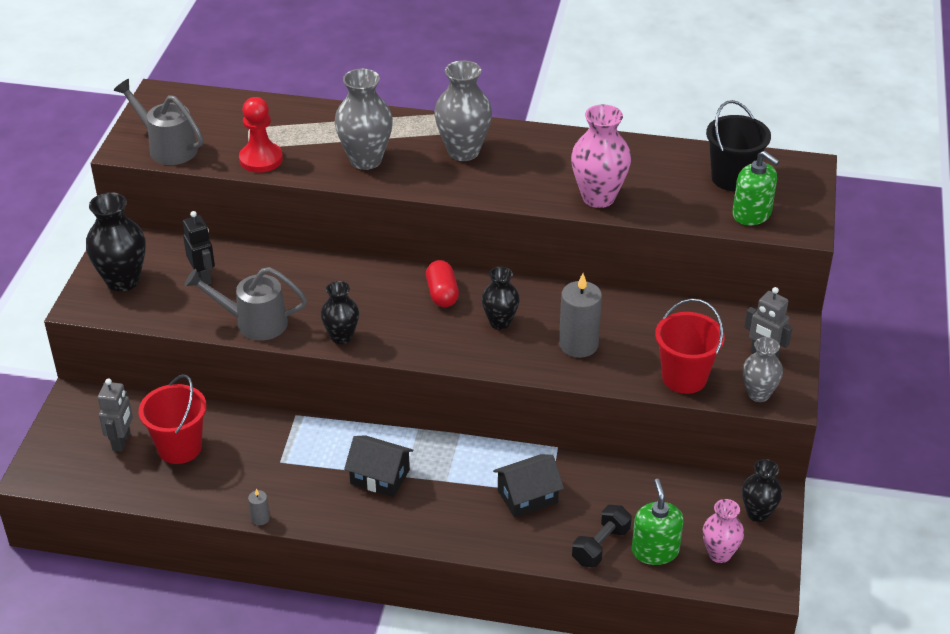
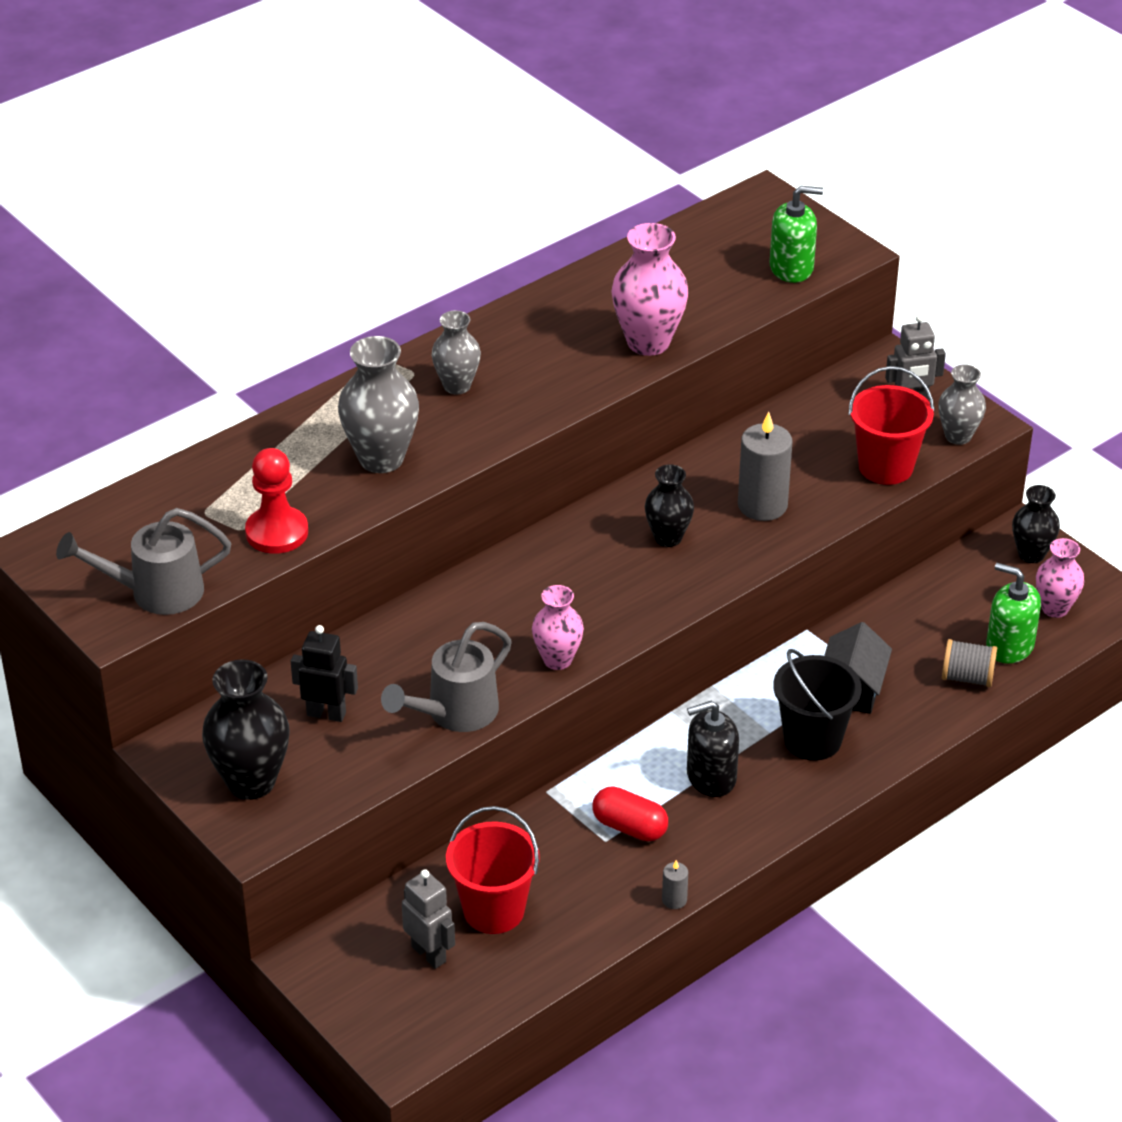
camera: 50 degrees left, 0 degrees up
black vase [321,281,359,344] -> pink vase [532,585,584,670]
black house [344,435,414,497] -> black soap dispenser [687,701,739,797]
red capsule [426,260,459,307] -> red capsule moved to [592,786,668,841]
grey vase [434,60,492,161] -> grey vase [432,310,481,394], size x0.63
black dumbbell [572,505,632,567] -> grey spool [942,639,997,687]
black bucket [706,100,771,191] -> black bucket moved to [773,649,862,761]

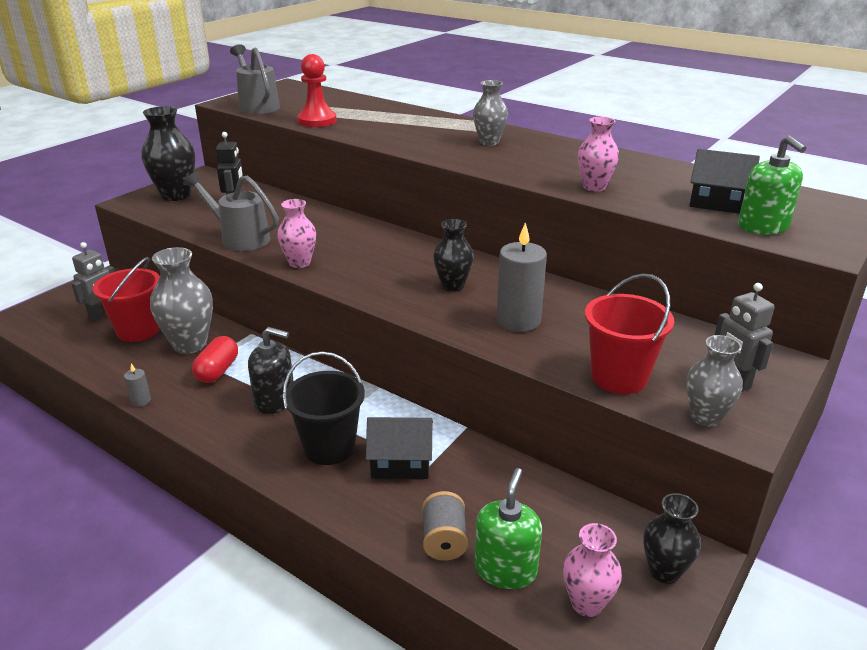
camera: 75 degrees right, 10 degrees down
grey vase [338,336,419,473] -> grey vase moved to [150,247,213,354]
pink vase [611,223,689,356] -> pink vase [578,117,619,192], size x0.63
black soap dispenser [687,701,739,797] -> black soap dispenser turned 135 degrees clockwise [248,327,294,414]
none -> black house [689,149,760,214]

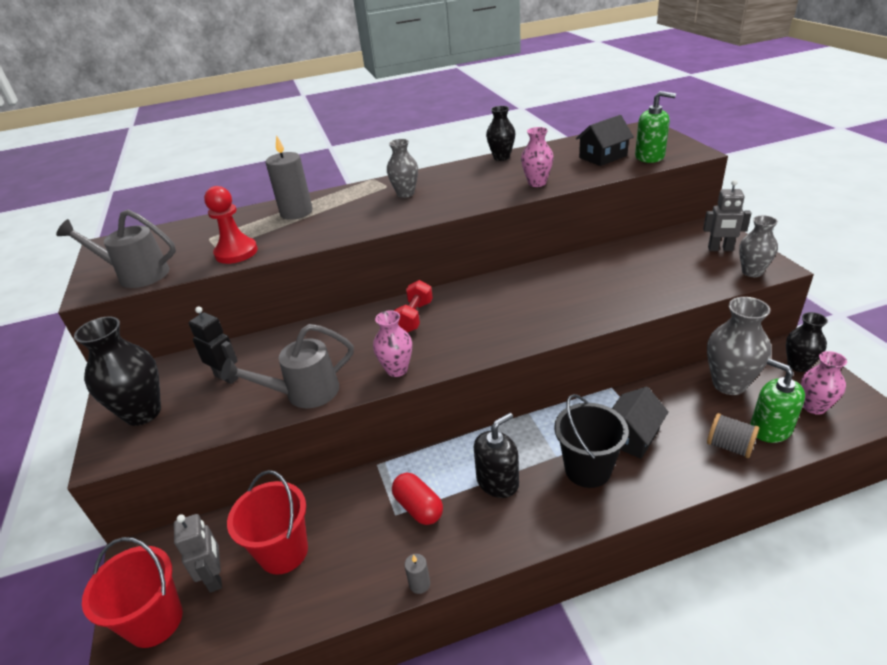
camera: 50 degrees left, 5 degrees up
grey vase [150,247,213,354] -> grey vase moved to [707,297,771,395]
black vase [433,219,474,292] -> black vase moved to [486,106,516,161]
grey candle [496,222,547,332] -> grey candle moved to [265,135,313,220]
red bucket [585,274,674,394] -> red bucket moved to [82,537,183,648]
none -> red dumbbell [394,280,433,333]

